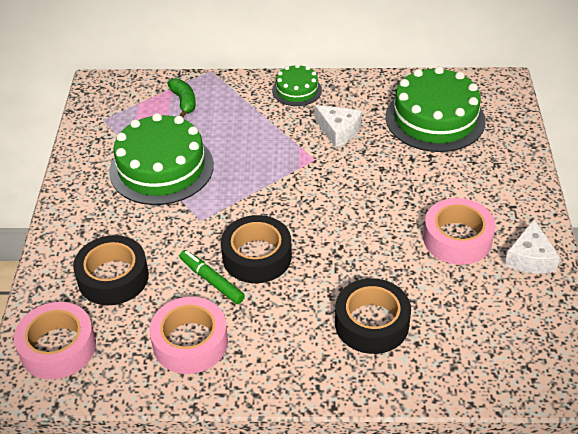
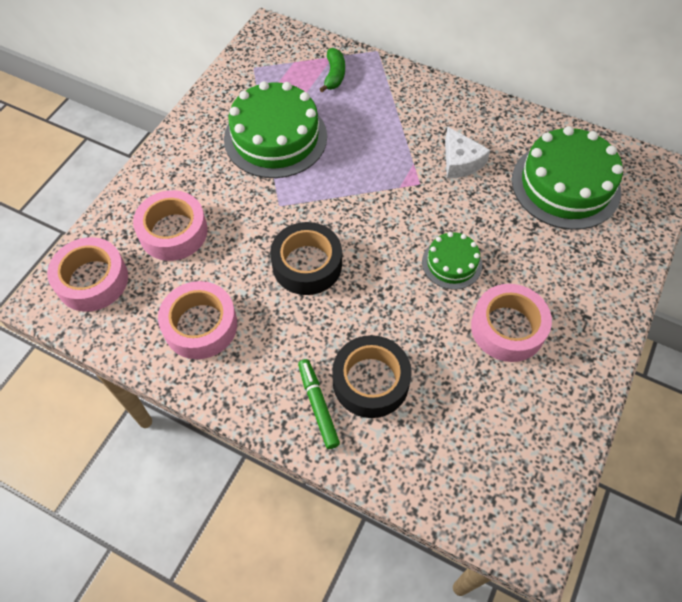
camera: 25 degrees right, 15 degrees up
black tape [73,235,149,305] -> pink tape [133,190,208,261]
green marker [179,250,245,304] -> green marker moved to [298,359,340,449]
green cake [272,64,322,106] -> green cake moved to [422,232,482,290]
white cheese [505,219,560,274] -> none

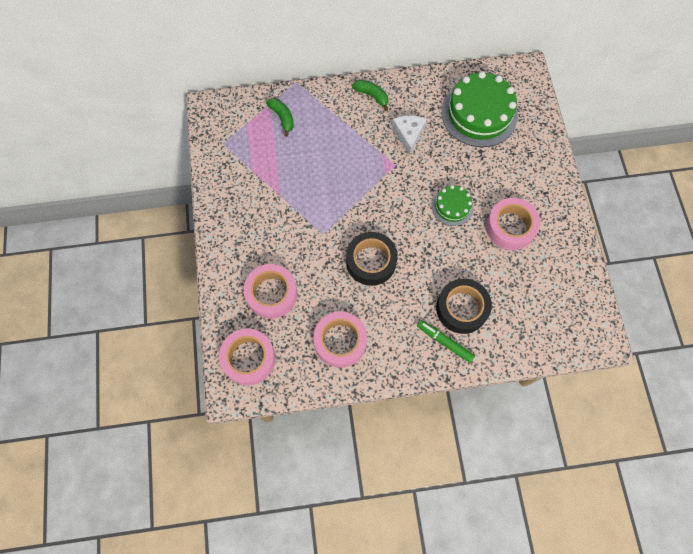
camera: 35 degrees left, 10 degrees up
green cake [224,81,327,178] -> none
white cheese [445,127,490,179] -> white cheese turned 120 degrees counterclockwise [392,116,427,155]
none -> green banana [352,80,388,111]

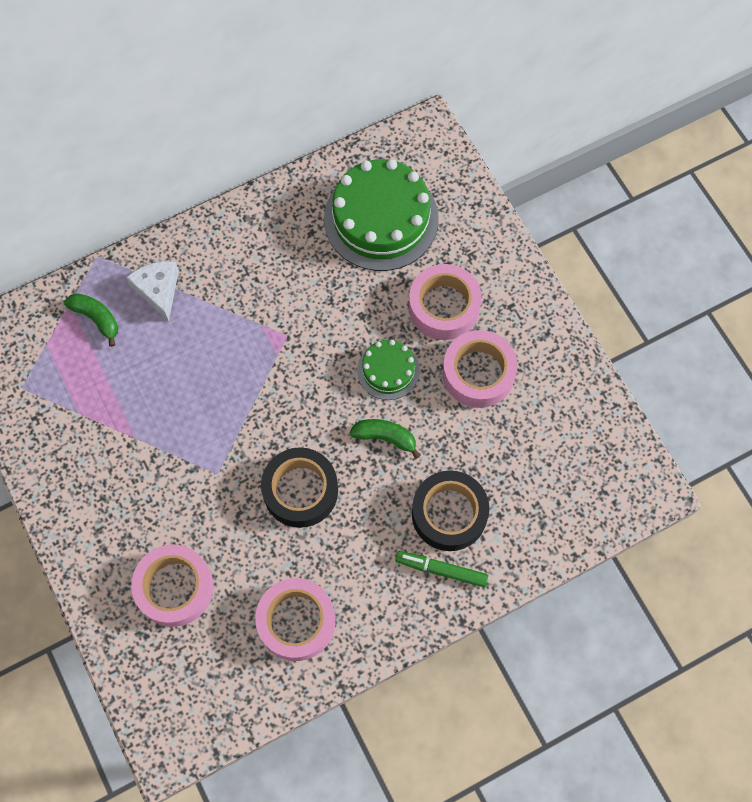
camera: 20 degrees left, 0 degrees up
pink tape [219,328,275,385] -> pink tape moved to [409,264,482,340]
green banana [352,80,388,111] -> green banana moved to [350,419,421,459]
white cheese [392,116,427,155] -> white cheese moved to [126,261,179,321]

